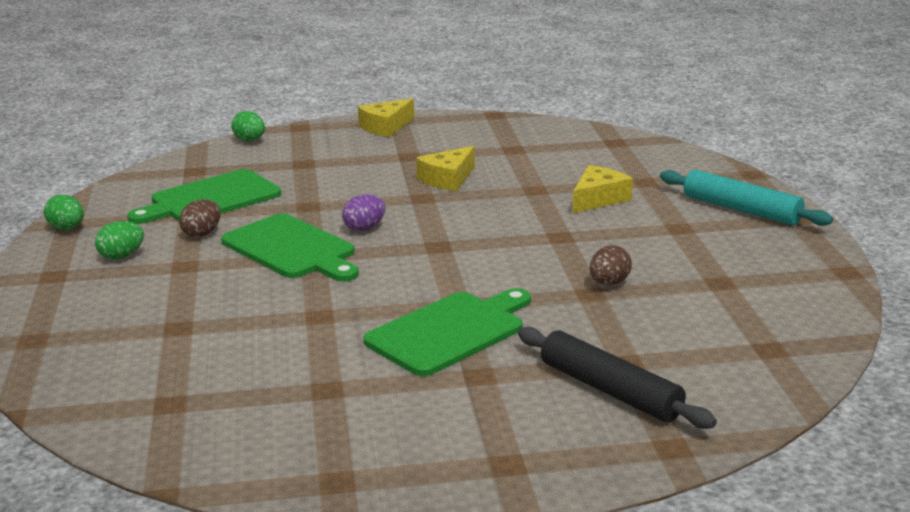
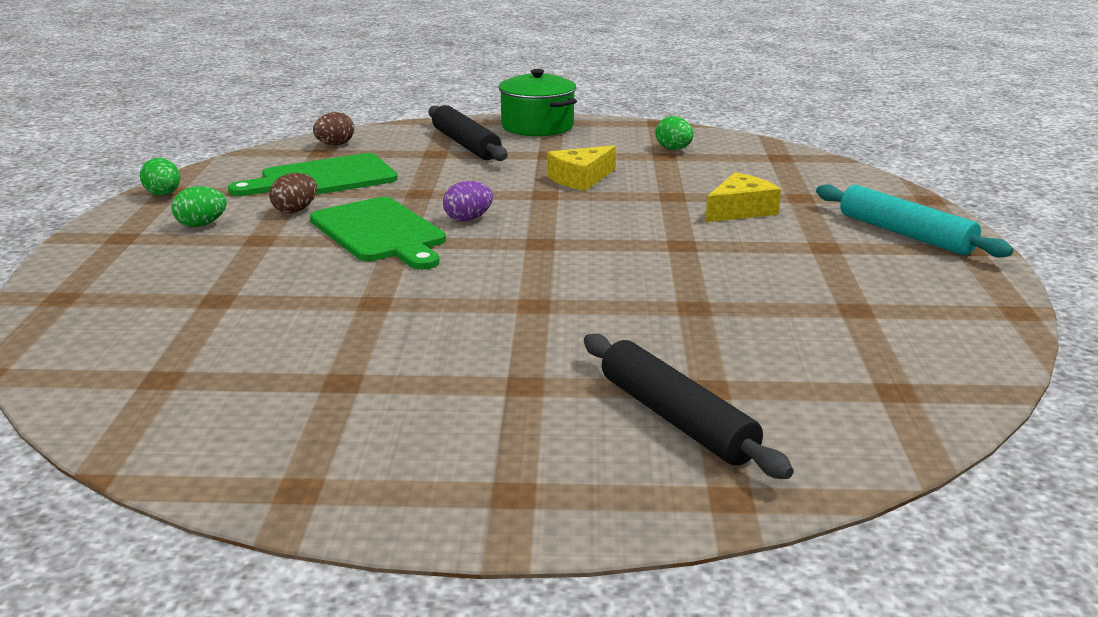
camera: 10 degrees right, 0 degrees up
green egg [231,111,265,141] -> green egg moved to [655,116,694,150]
yellow cheese [358,98,414,137] -> green pot [499,69,577,136]
green cutting board [363,288,531,376] -> none
brown egg [589,245,632,285] -> brown egg moved to [313,112,354,145]
none -> black rolling pin [428,105,507,161]

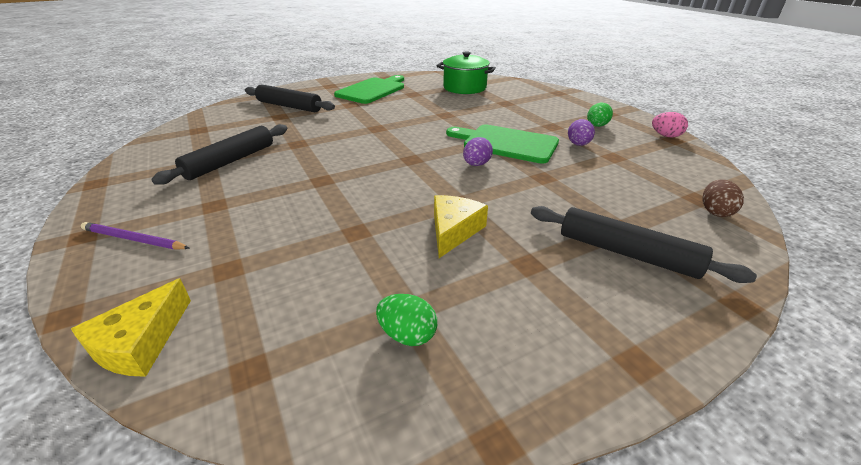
camera: 150 degrees right, 10 degrees up
green egg [140,158,180,195] -> pink egg [652,112,688,137]
green cutting board [228,153,398,196] -> green cutting board moved to [334,75,404,104]
brown egg [269,173,317,213] -> purple egg [568,119,595,146]
green pot [499,69,577,136] -> green pot moved to [437,51,496,94]
yellow cheese [706,172,781,222] -> yellow cheese moved to [71,278,191,377]
turquoise rolling pin [816,185,1013,257] -> purple pencil [81,222,190,250]
none -> black rolling pin [151,124,287,185]

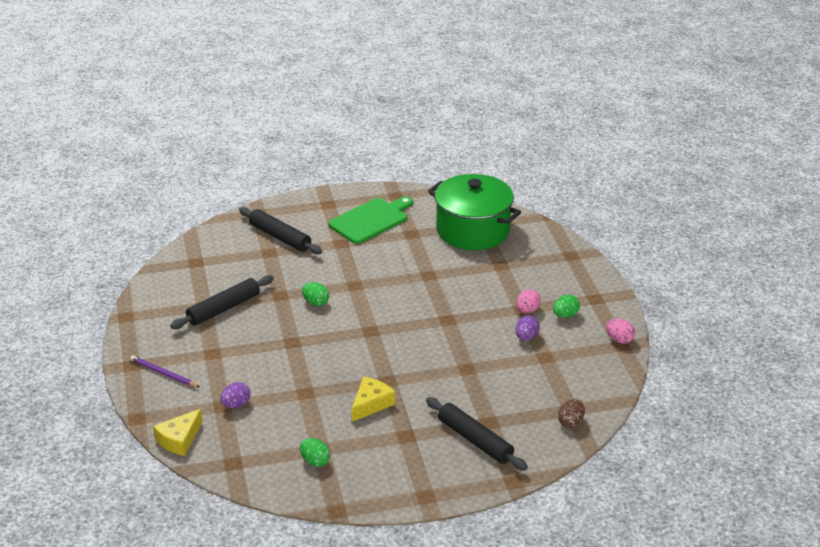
camera: 15 degrees right, 0 degrees up
green pot [437,51,496,94] -> green pot [428,174,521,250], size x1.51
green cutting board [446,125,559,163] -> none
purple egg [463,137,493,166] -> purple egg moved to [220,382,251,408]
none -> green egg [302,282,329,306]
none -> pink egg [516,290,541,314]

